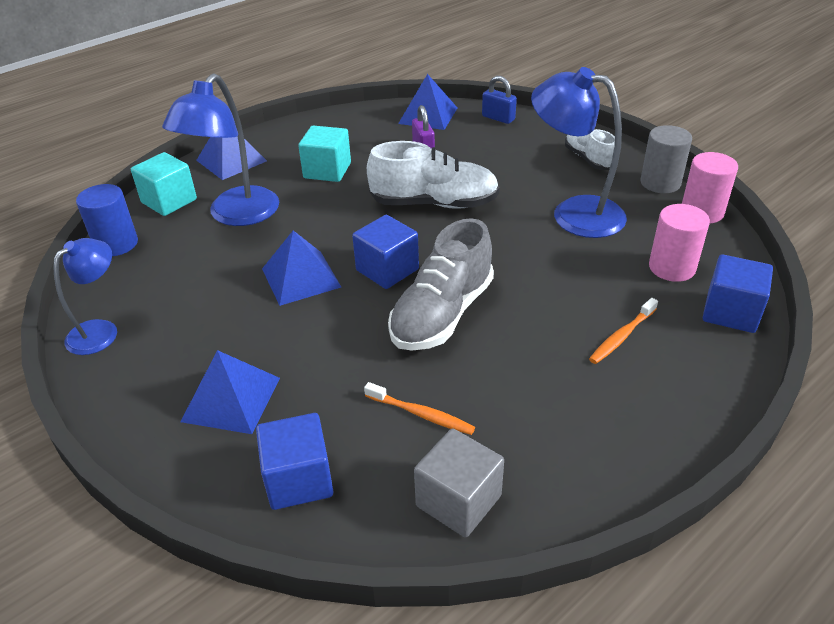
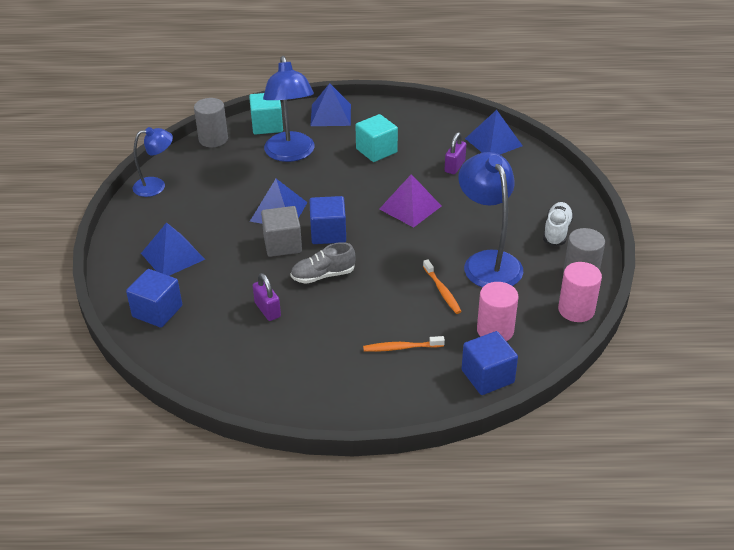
camera: 40 degrees right, 0 degrees up
blue cylinder [76,184,138,256] -> grey cylinder [194,98,228,147]
blue lamp [162,73,279,226] -> blue lamp turned 75 degrees counterclockwise [263,56,315,162]
orange toothbrush [364,382,475,435] -> orange toothbrush moved to [423,259,462,314]
white shoe [367,141,500,209] -> purple pyramid [379,174,441,228]
grey shoe [388,218,494,351] -> grey shoe [291,242,356,284], size x0.60
grey cube [414,428,504,537] -> grey cube moved to [261,206,302,257]
blue padlock [482,76,517,124] -> none
none -> purple padlock [253,273,281,321]

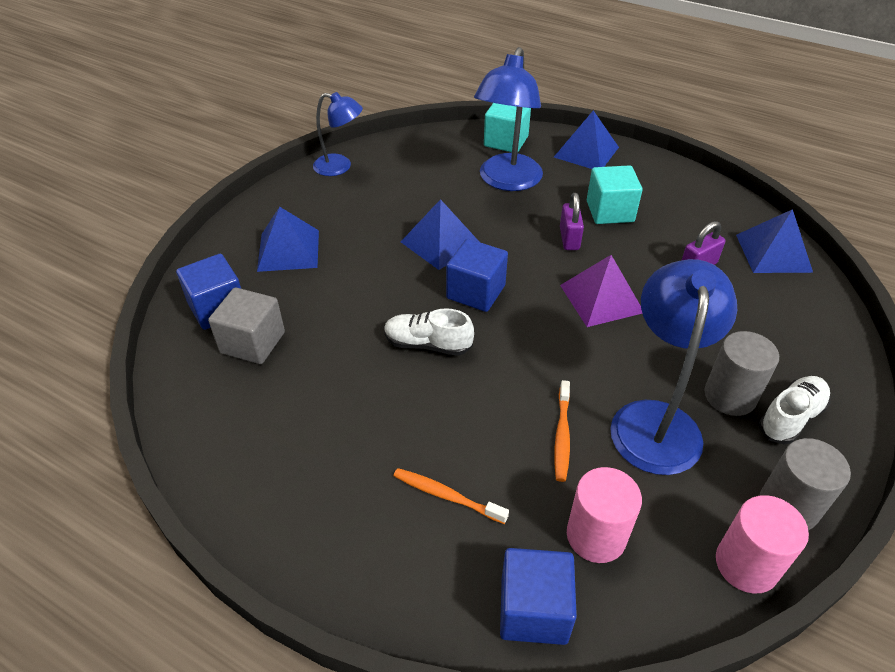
camera: 30 degrees right, 5 degrees up
grey cylinder [194,98,228,147] -> grey cylinder moved to [704,331,779,416]
purple padlock [253,273,281,321] -> purple padlock moved to [560,193,584,250]
grey cube [261,206,302,257] -> grey cube moved to [208,287,285,364]
grey shoe [291,242,356,284] -> white shoe [384,308,474,356]

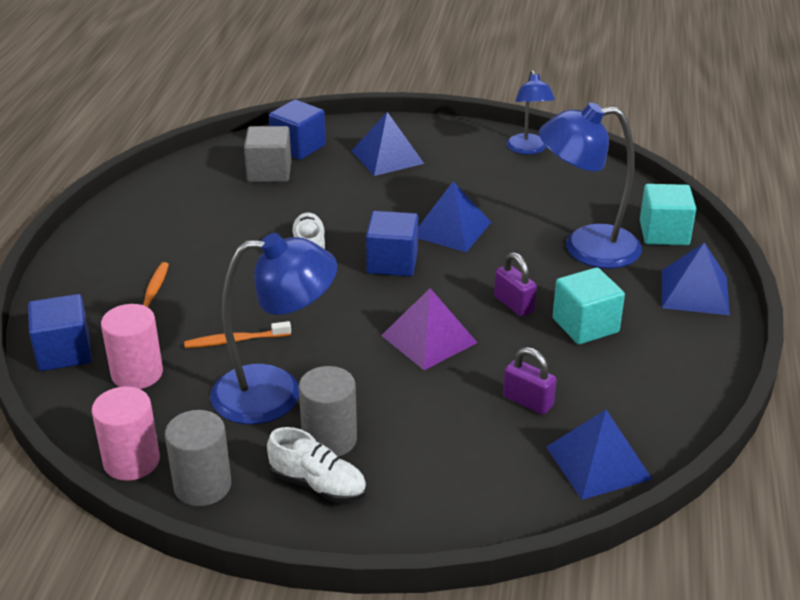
camera: 70 degrees right, 10 degrees down
purple padlock [560,193,584,250] -> purple padlock turned 75 degrees clockwise [494,252,537,317]

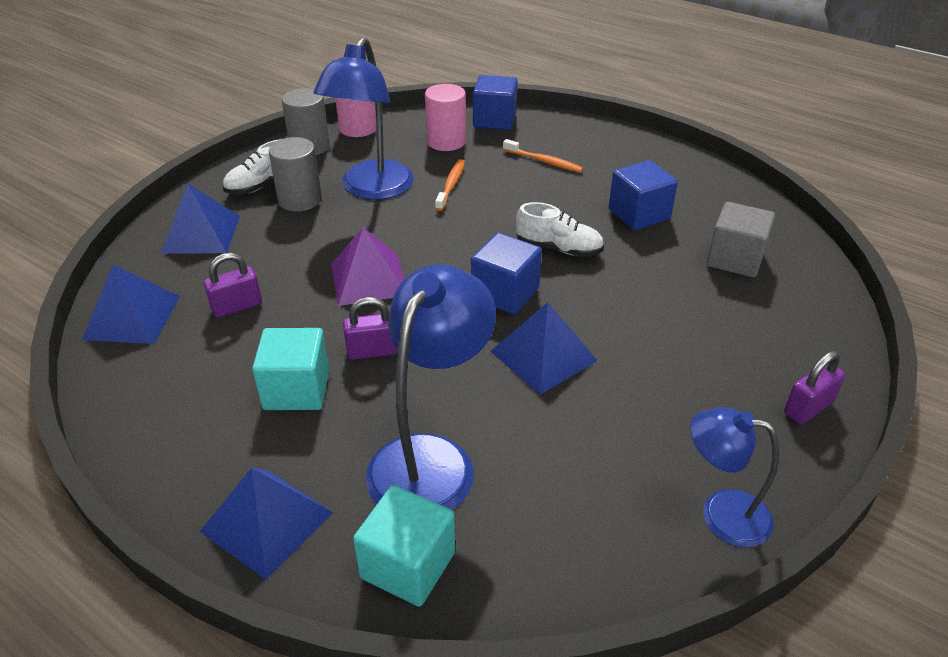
camera: 115 degrees right, 5 degrees up
blue cube [269,100,326,160] -> blue cube moved to [609,160,678,231]
blue pyramid [352,112,424,176] -> blue pyramid moved to [161,184,240,254]
none -> purple padlock [784,351,845,424]

